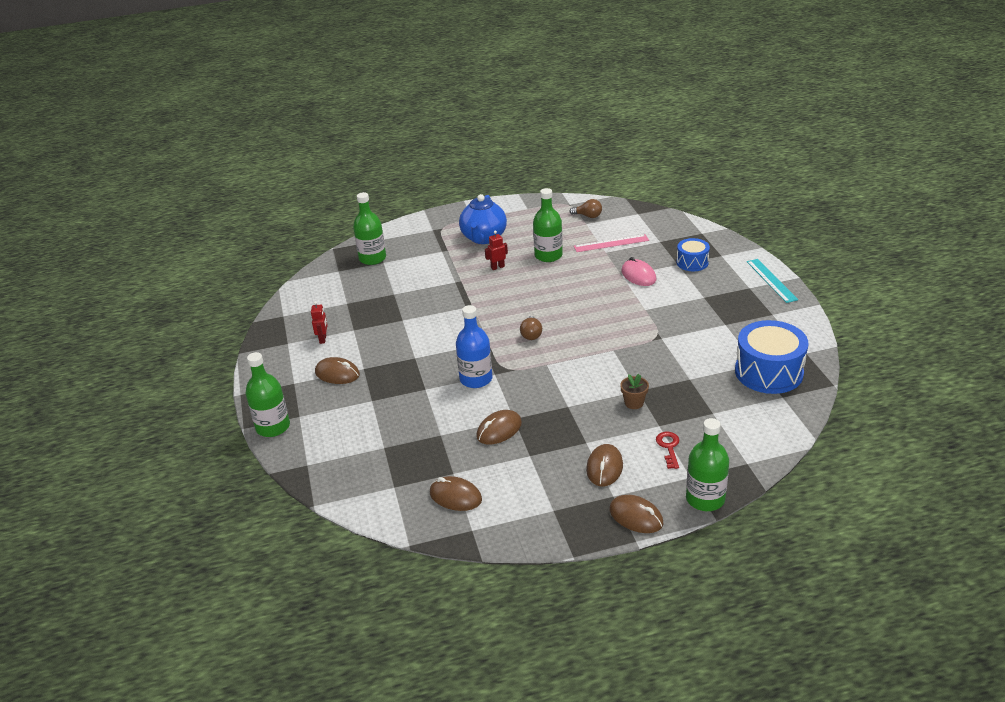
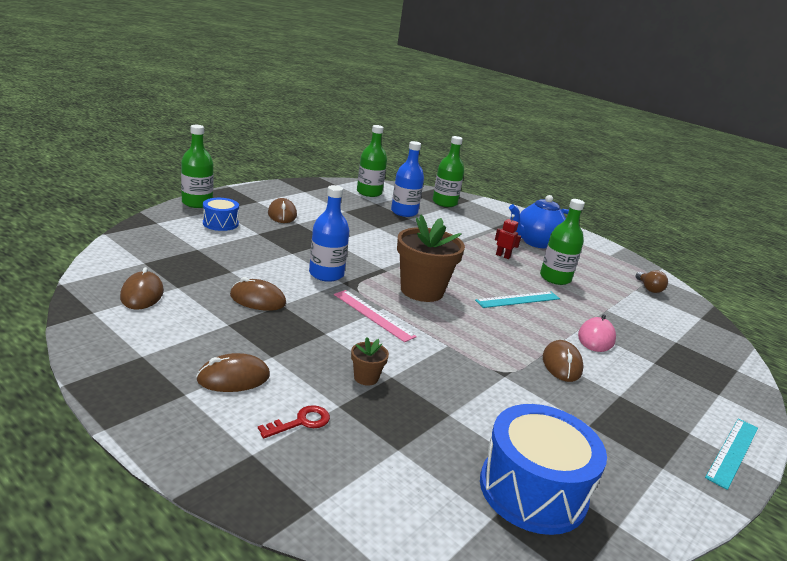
camera: 50 degrees right, 10 degrees down
red robot [311,301,328,344] -> none
brown light bulb [520,316,542,340] -> brown flower pot [397,214,465,302]
pink ruler [574,234,649,252] -> pink ruler moved to [334,290,417,342]
brown mouse [609,495,663,533] -> brown mouse moved to [543,340,584,382]
blue drum [677,238,710,271] -> blue drum moved to [203,198,239,231]
green bottle [686,418,729,511] -> green bottle moved to [357,125,387,197]
none -> blue bottle [391,141,424,217]
none -> turquoise ruler [475,291,560,308]

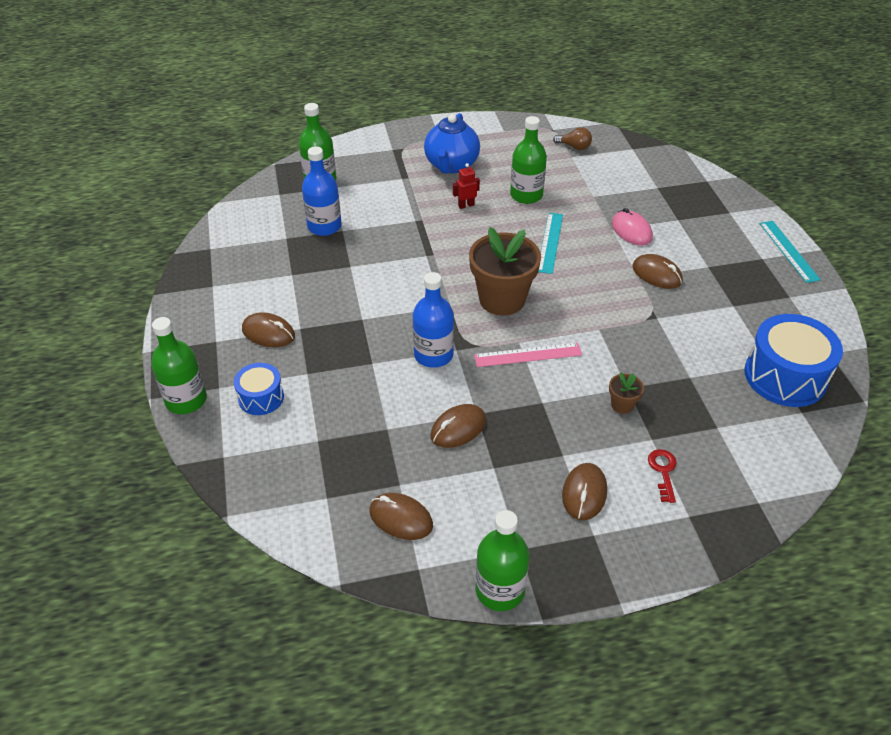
camera: 50 degrees left, 20 degrees up
green bottle [357,125,387,197] -> green bottle moved to [476,510,530,611]

